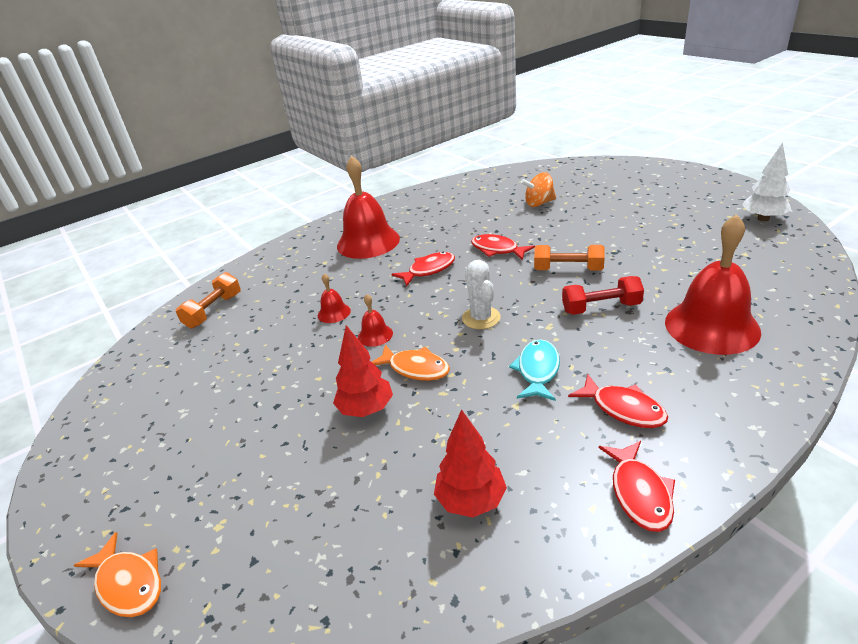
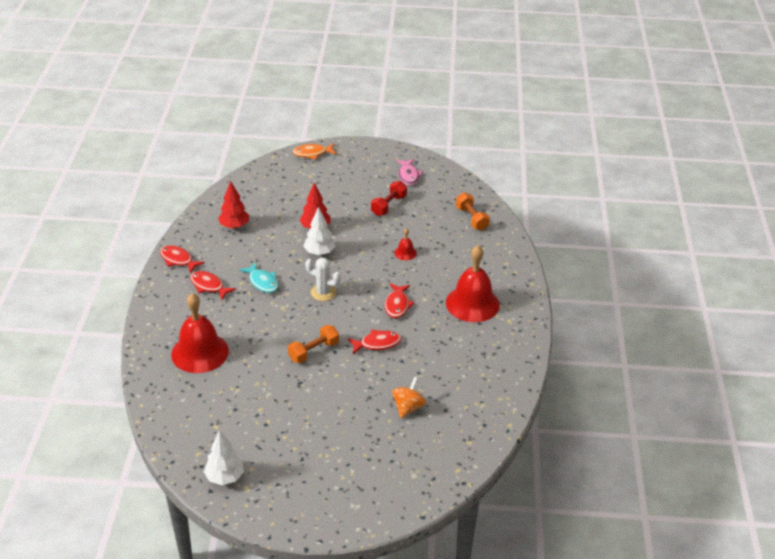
camera: 125 degrees right, 5 degrees up
red bell [358,294,393,347] -> none
orange fish [372,344,450,381] -> white tree [303,207,336,255]
red dumbbell [562,276,644,315] -> red dumbbell moved to [371,181,407,216]
red fish [568,374,668,428] -> red fish turned 45 degrees clockwise [190,271,236,300]
none -> pink fish [396,159,423,185]

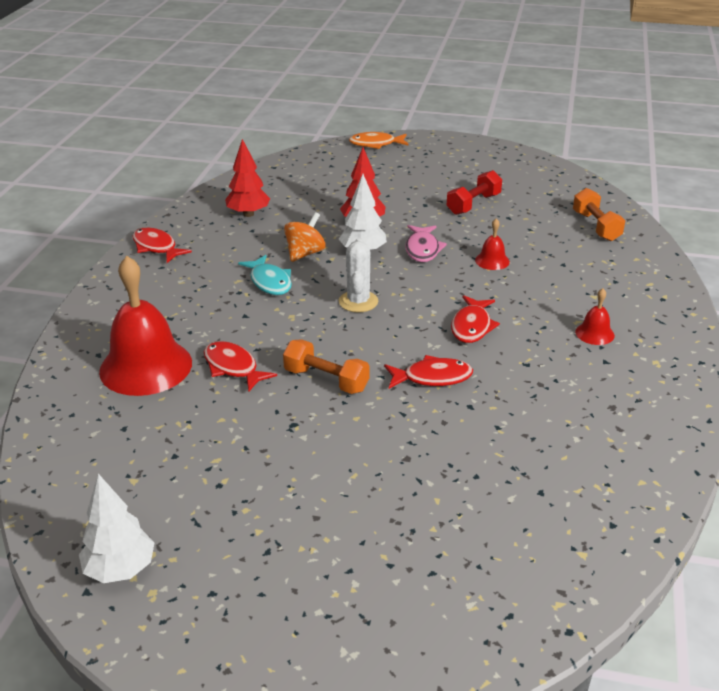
camera: 10 degrees right, 5 degrees down
red fish [190,271,236,300] -> red fish moved to [204,341,277,391]
orange dumbbell [288,325,339,363] -> orange dumbbell turned 60 degrees clockwise [283,339,370,394]
white cactus [305,258,341,301] -> white cactus turned 60 degrees clockwise [339,238,378,312]
orange spinning top [392,377,426,418] -> orange spinning top moved to [284,212,326,262]
pink fish [396,159,423,185] -> pink fish moved to [405,225,447,262]
red bell [446,245,500,322] -> red bell [575,288,615,345], size x0.44

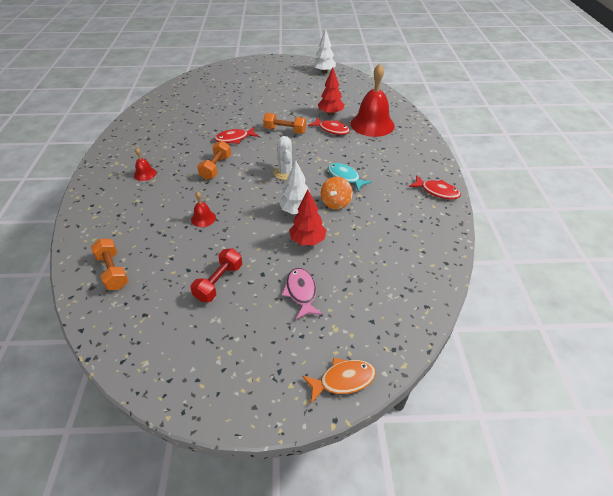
camera: 165 degrees right, 10 degrees up
red tree [225,139,270,217] -> red tree moved to [318,67,344,116]
pink fish [405,225,447,262] -> pink fish moved to [282,268,323,319]
red fish [451,295,500,343] -> orange dumbbell [197,141,231,180]

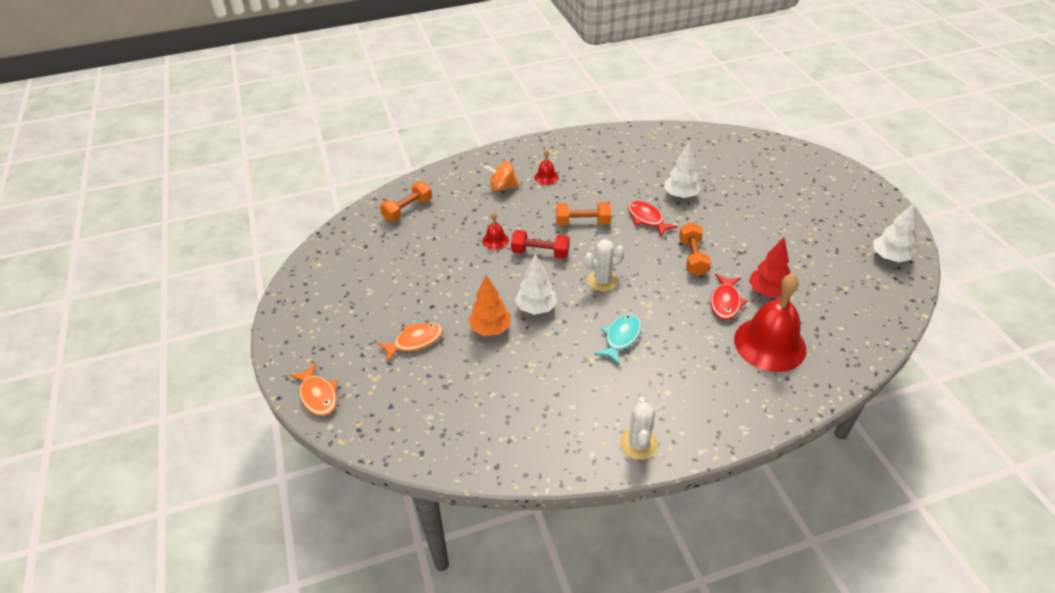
camera: 75 degrees right, 0 degrees up
red dumbbell [190,248,242,302] -> red dumbbell moved to [511,230,570,259]
pink fish [282,268,323,319] -> orange fish [377,323,443,362]
red tree [289,190,326,245] -> orange tree [468,275,511,336]
orange spinning top [321,177,353,210] -> orange spinning top moved to [484,161,519,191]
red fish [409,175,461,199] -> white cactus [620,397,658,460]
none -> white tree [664,141,701,199]

